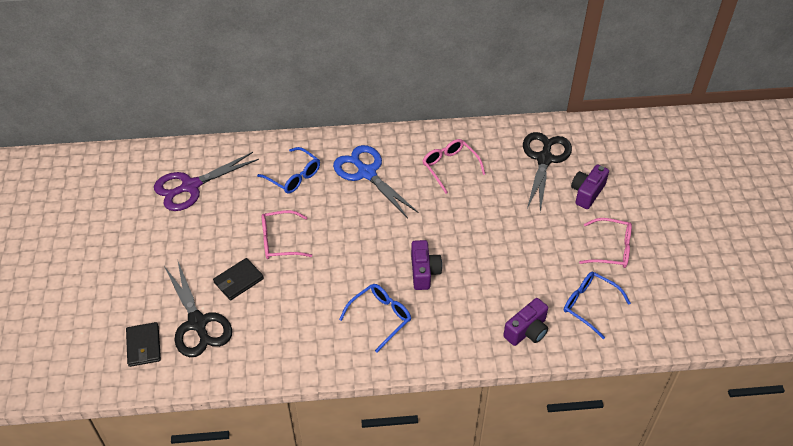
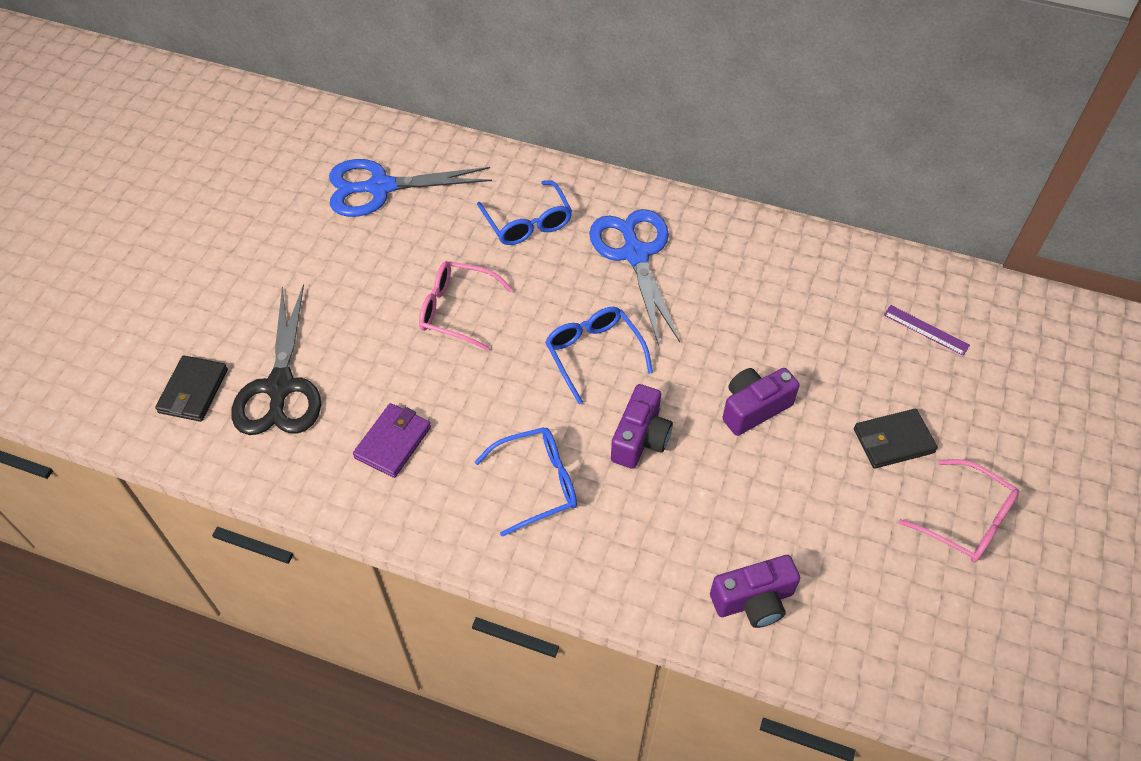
camera: 25 degrees right, 5 degrees up
purple scissors [154,152,259,211] -> blue scissors [329,159,492,217]
black wallet [213,258,264,300] -> black wallet moved to [854,409,938,469]
pink glasses [423,139,486,194] -> none
black scissors [523,132,572,212] -> purple ruler [884,305,970,356]
blue glasses [564,272,631,339] -> blue glasses moved to [545,307,653,404]
purple camera [571,164,609,209] -> purple camera moved to [722,368,800,436]
none -> purple wallet [353,403,431,478]

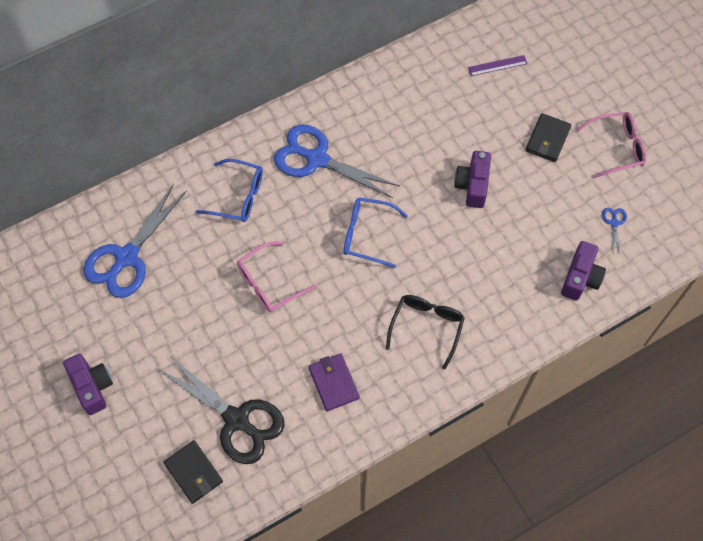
camera: 50 degrees left, 10 degrees up
blue glasses [475,427,577,537] -> black glasses [386,295,465,369]
purple camera [611,384,673,469] -> purple camera moved to [63,354,113,415]
none -> blue scissors [602,208,627,256]

